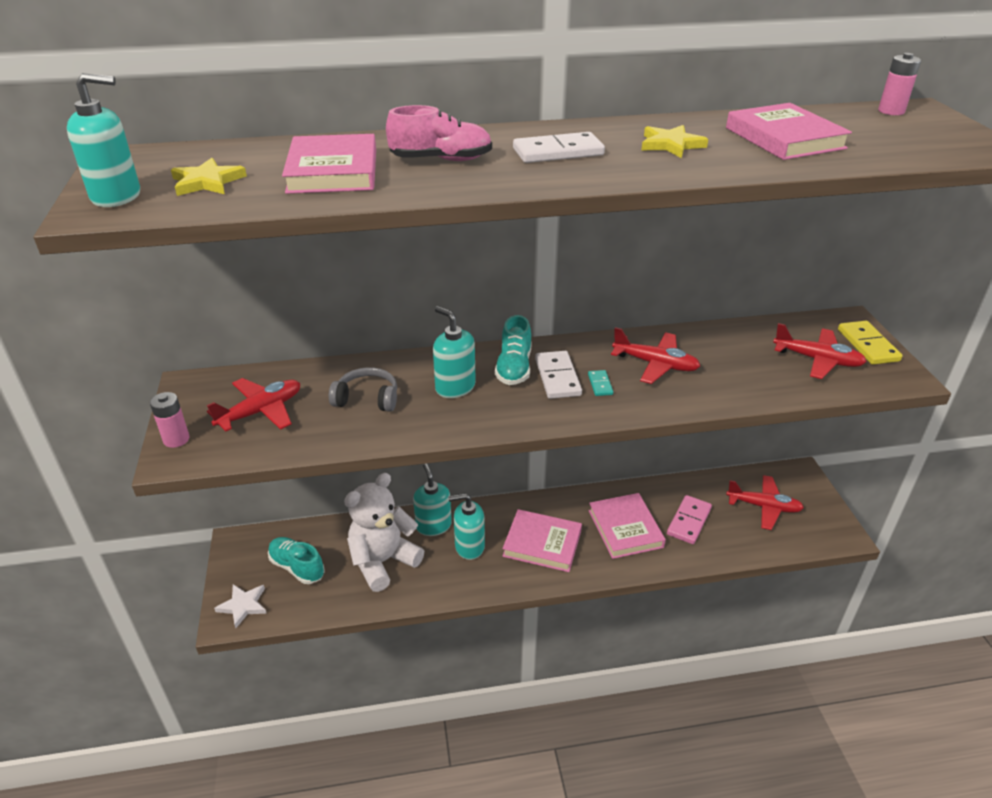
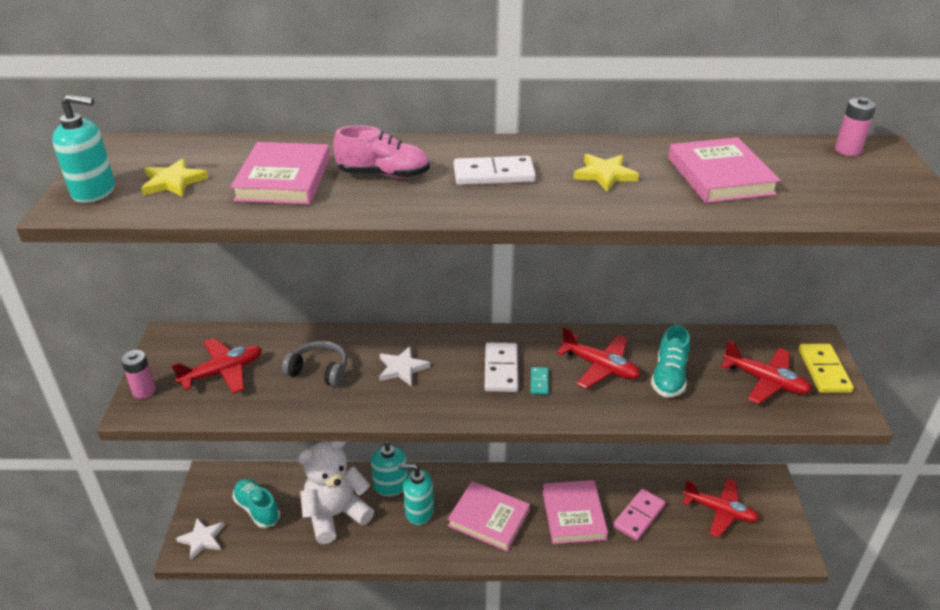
camera: 10 degrees right, 0 degrees up
turquoise soap dispenser [433,306,476,398] -> white star [379,346,430,387]
turquoise shoe [495,315,531,385] -> turquoise shoe moved to [651,325,690,397]

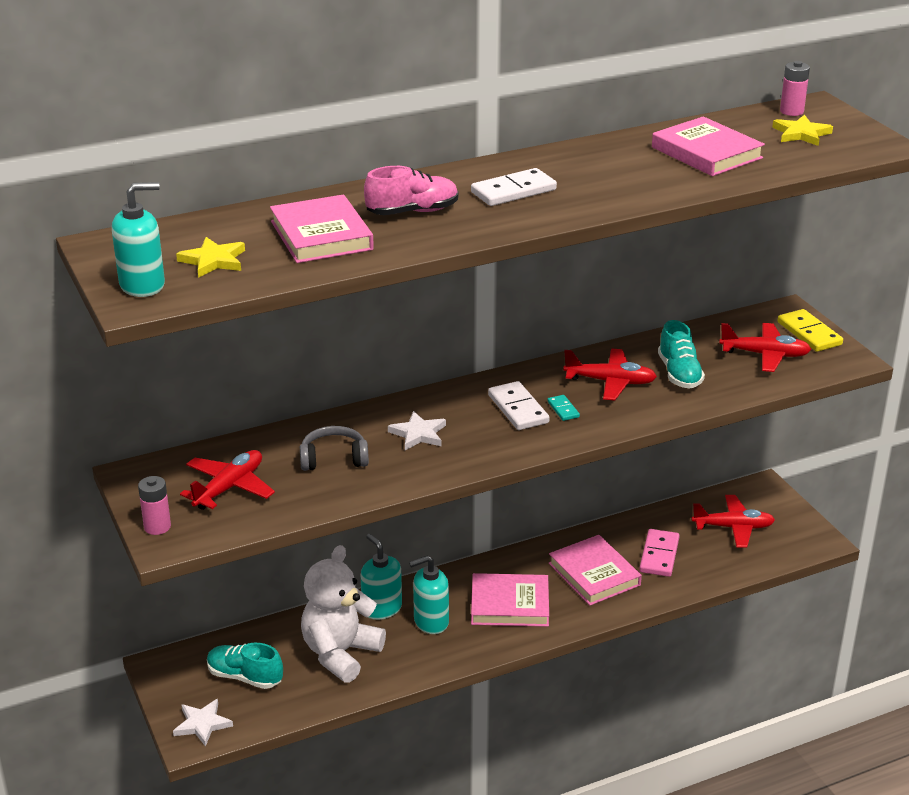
camera: 25 degrees left, 5 degrees down
yellow star [573,154,639,192] -> yellow star moved to [772,115,833,146]

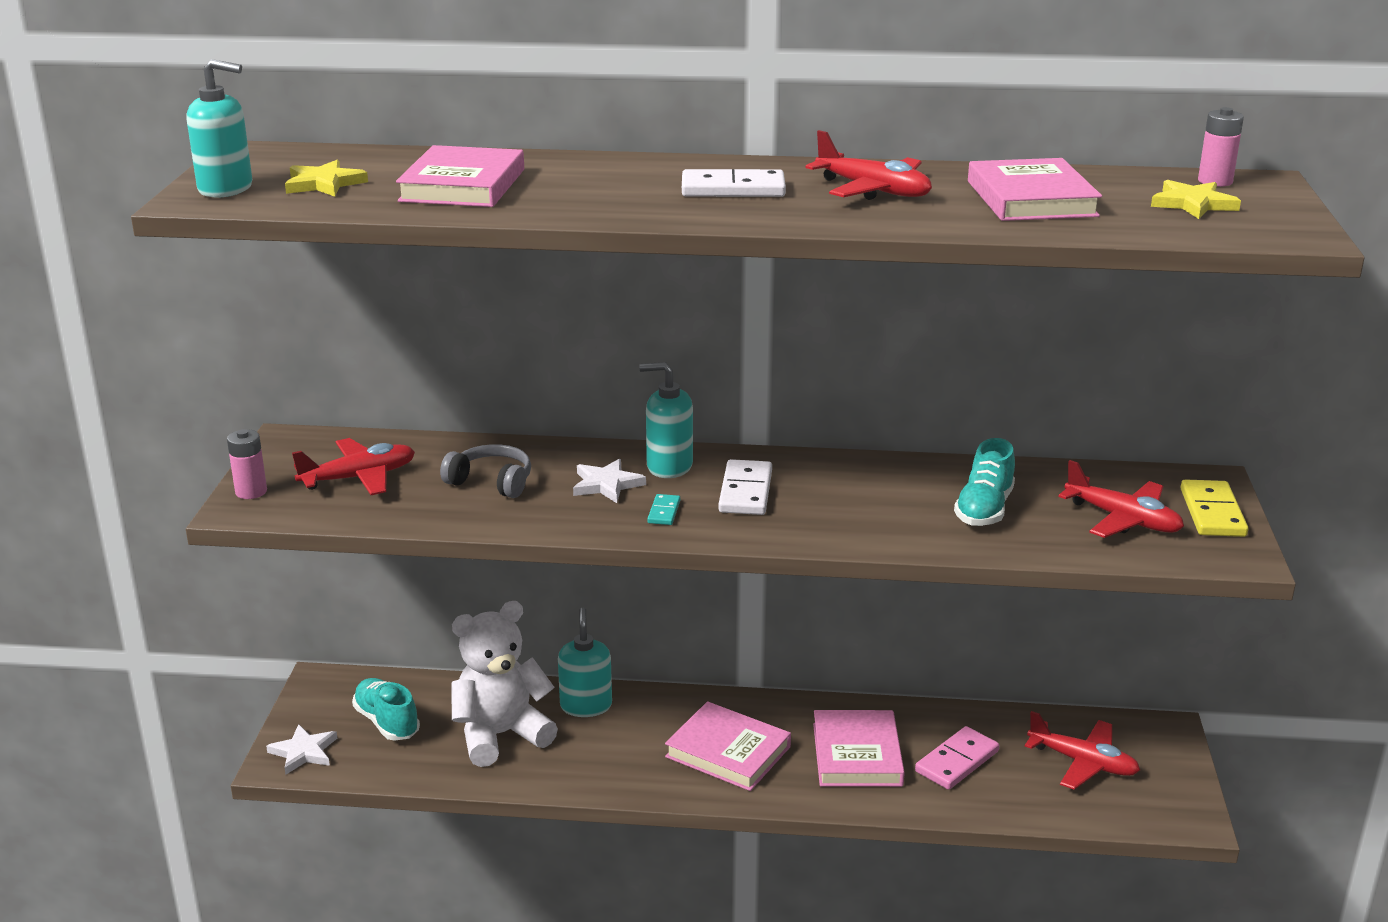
camera: 30 degrees right, 5 degrees down
pink shoe [364,166,458,215] -> none
turquoise soap dispenser [409,555,449,634] -> turquoise soap dispenser moved to [639,362,693,478]
turquoise domino [547,395,580,421] -> turquoise domino moved to [647,494,680,525]
red plane [563,349,657,401] -> red plane moved to [805,130,932,200]

